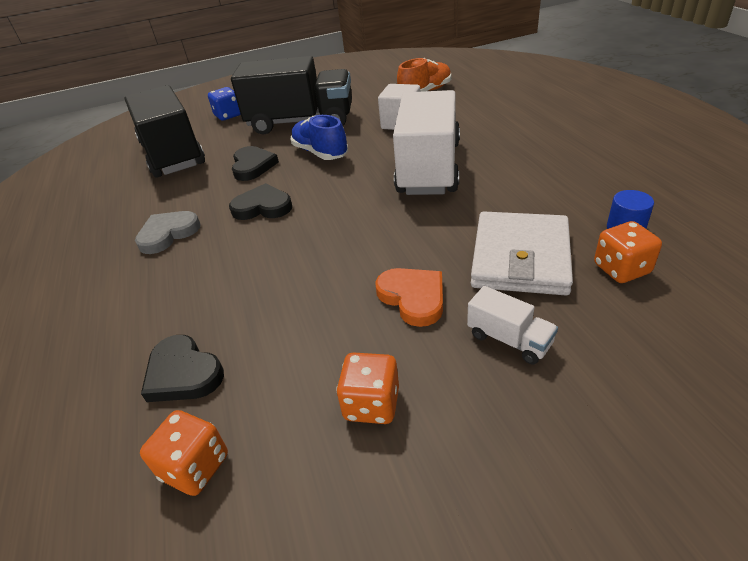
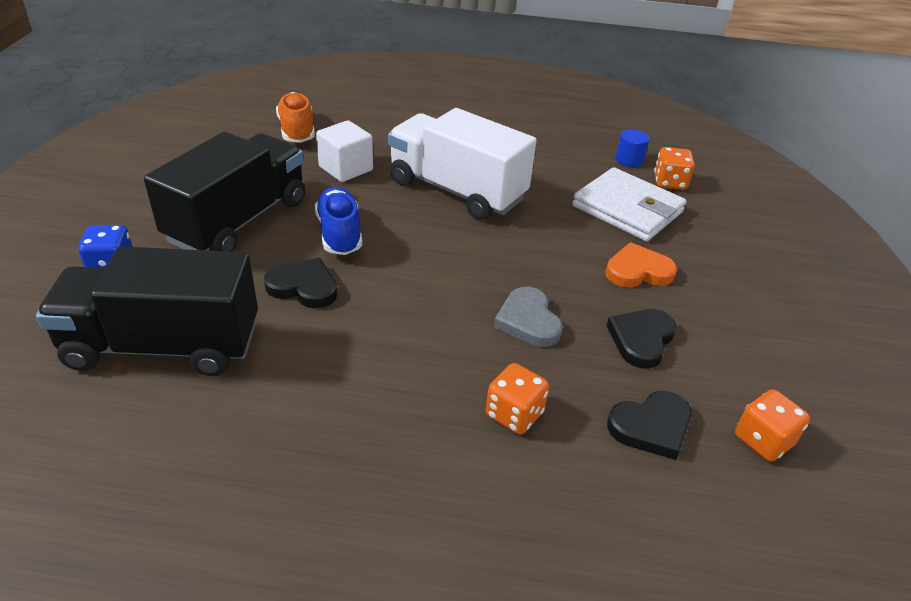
camera: 70 degrees left, 0 degrees up
grey heart [135,211,200,254] -> grey heart moved to [494,287,563,347]
black heart [229,183,292,220] -> black heart moved to [607,309,676,368]
blue shoe [291,115,348,160] -> blue shoe turned 90 degrees clockwise [315,187,362,255]
orange dice [336,352,399,424] -> orange dice moved to [486,363,549,434]
white truck [467,286,558,364] -> none

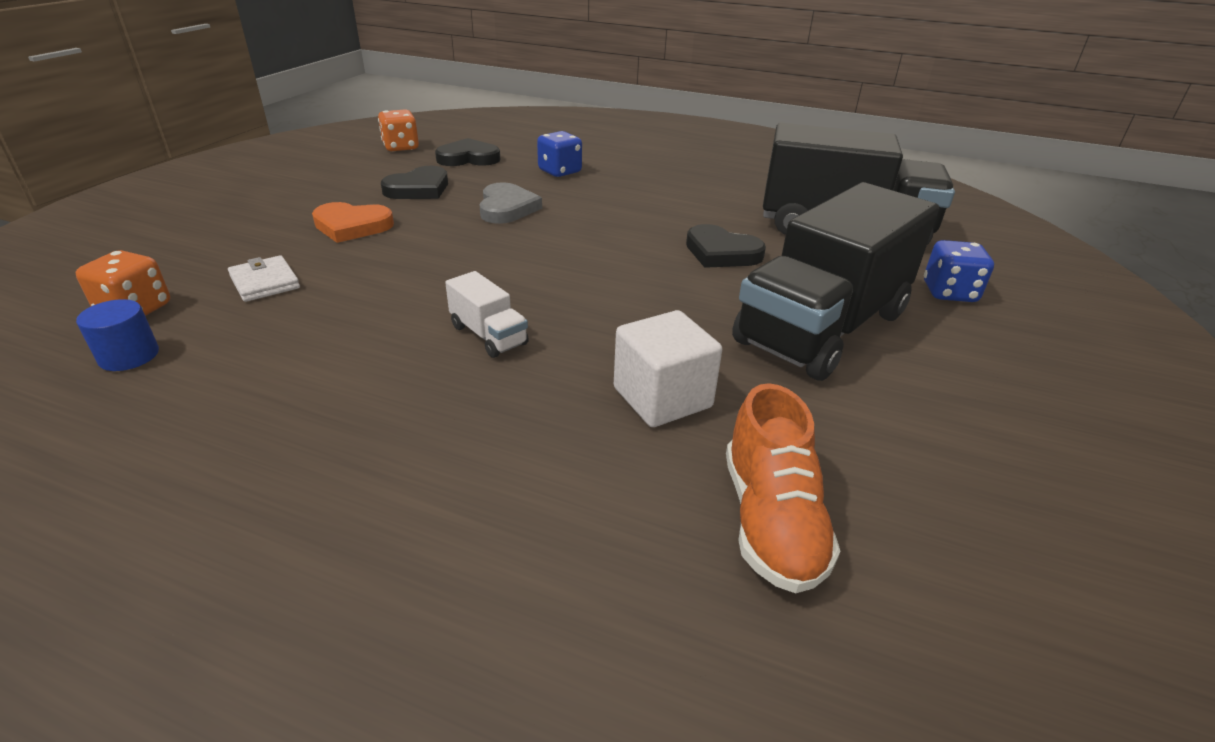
camera: 165 degrees left, 5 degrees down
blue shoe [315,187,362,255] -> none
white truck [388,108,537,220] -> white truck [445,271,529,358], size x0.41
orange dice [486,363,549,434] -> blue dice [537,131,582,177]
white wallet [572,167,686,242] -> white wallet [228,255,300,302], size x0.49

